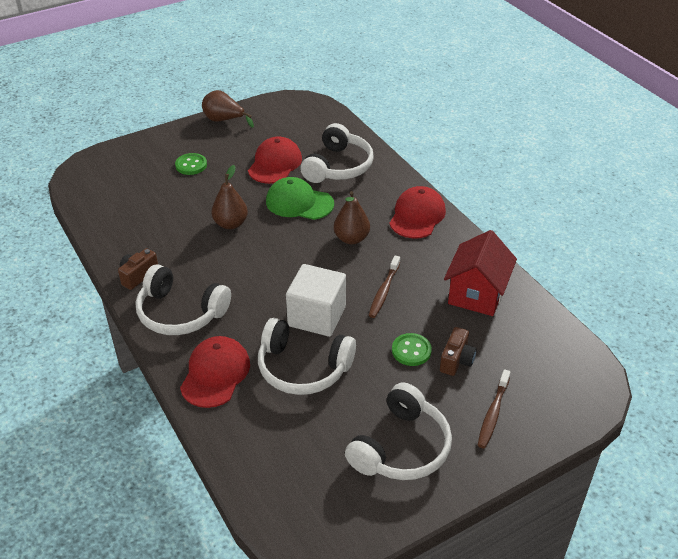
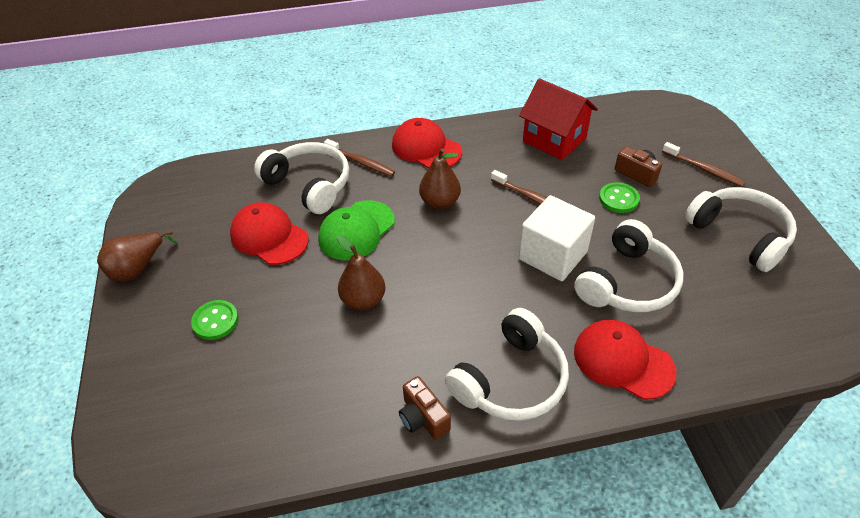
camera: 70 degrees left, 5 degrees up
none -> brown toothbrush [324,139,395,176]

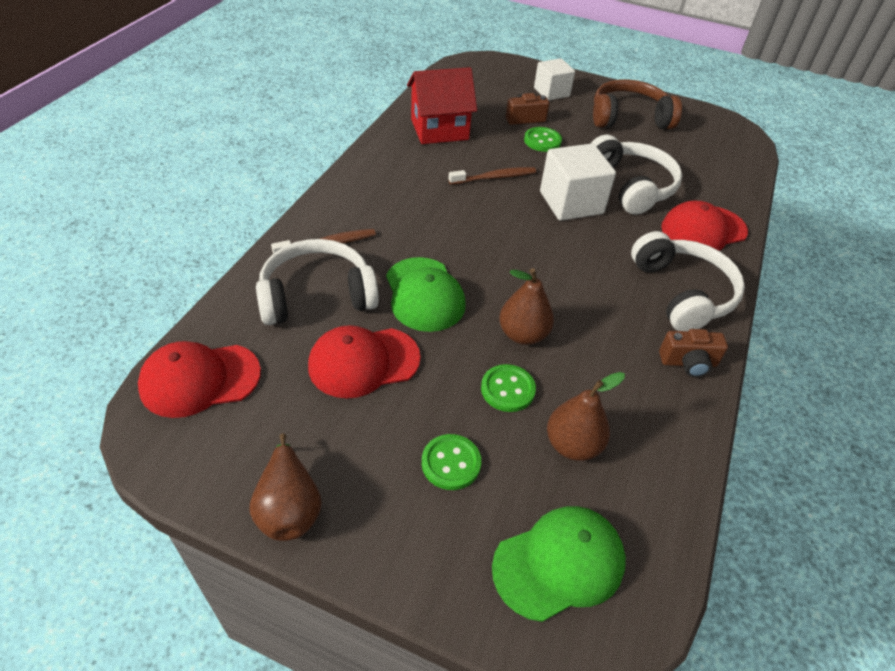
camera: 60 degrees left, 0 degrees up
red cap [392,118,462,168] -> red cap moved to [138,341,261,418]
brown pear [419,149,461,209] -> brown pear moved to [547,372,625,461]
brown toothbrush [662,142,745,187] -> white cube [534,58,575,100]
white headphones [685,187,797,272] -> brown headphones [593,79,682,129]
none -> green button [481,364,536,412]
none -> green cap [492,506,626,622]

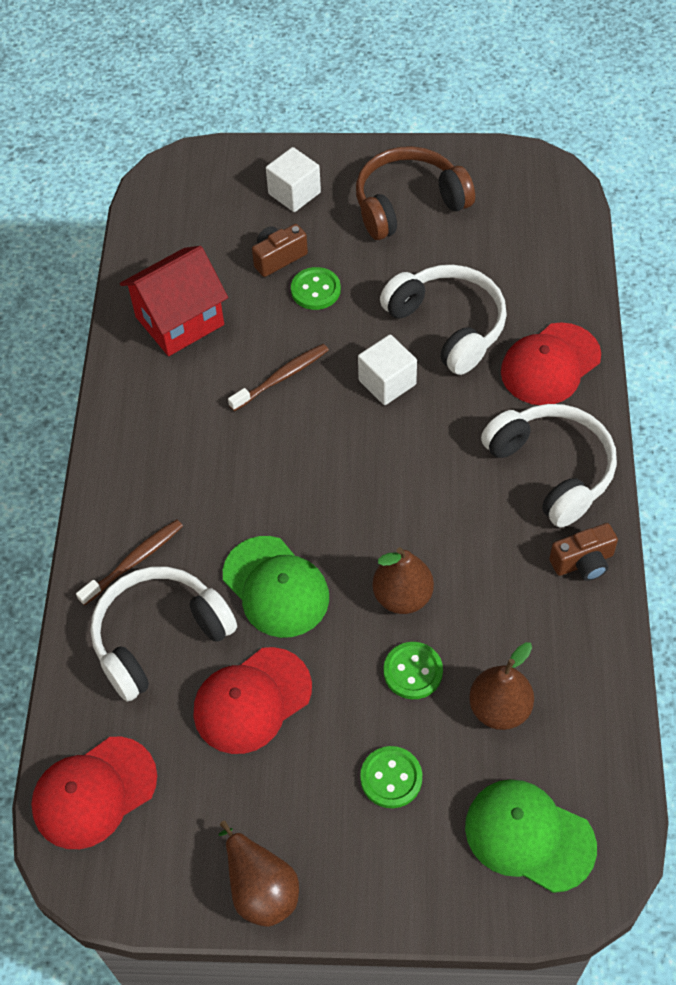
camera: 15 degrees left, 10 degrees up
green cap [492,506,626,622] -> green cap turned 105 degrees counterclockwise [465,779,597,893]
white cube [540,143,616,221] -> white cube [358,334,417,405], size x0.66

